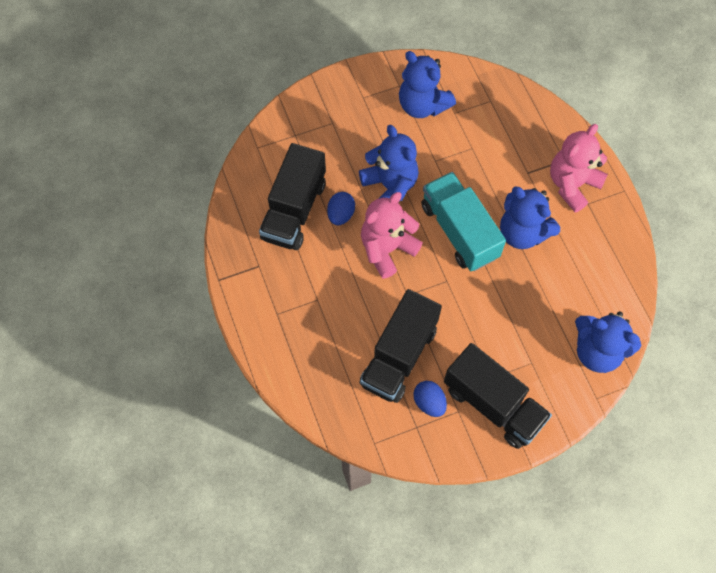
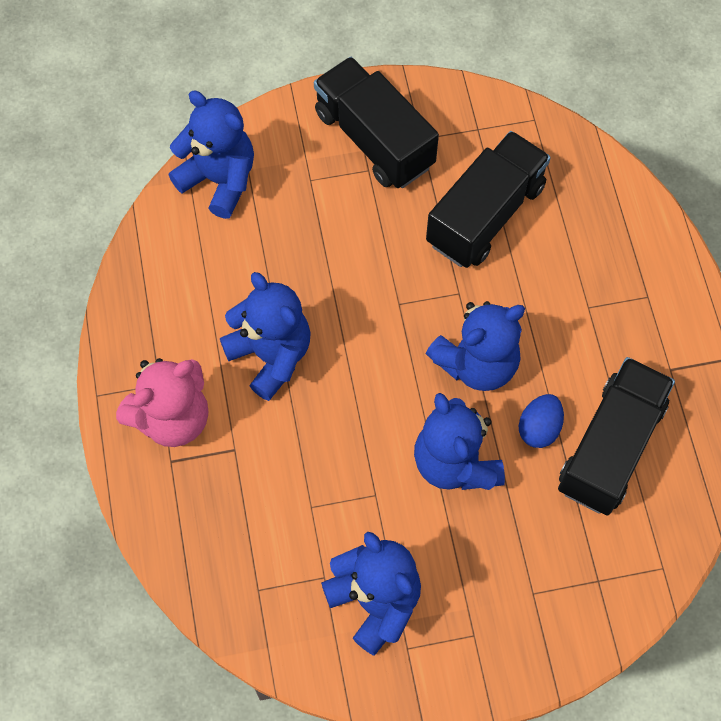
camera: 170 degrees left, 0 degrees up
pink teddy bear [361,192,423,279] -> blue teddy bear [426,301,525,391]
blue egg [413,381,447,417] -> none
turquoise truck [421,172,506,271] -> none

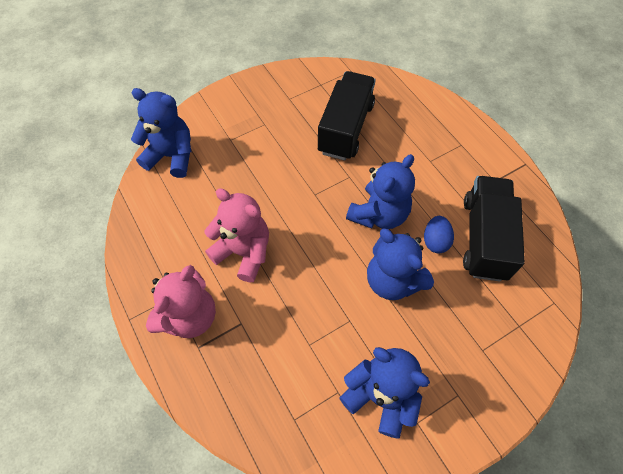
camera: 20 degrees left, 5 degrees down
blue teddy bear [220,272,311,401] -> pink teddy bear [204,188,269,282]
black truck [314,57,439,188] -> none

